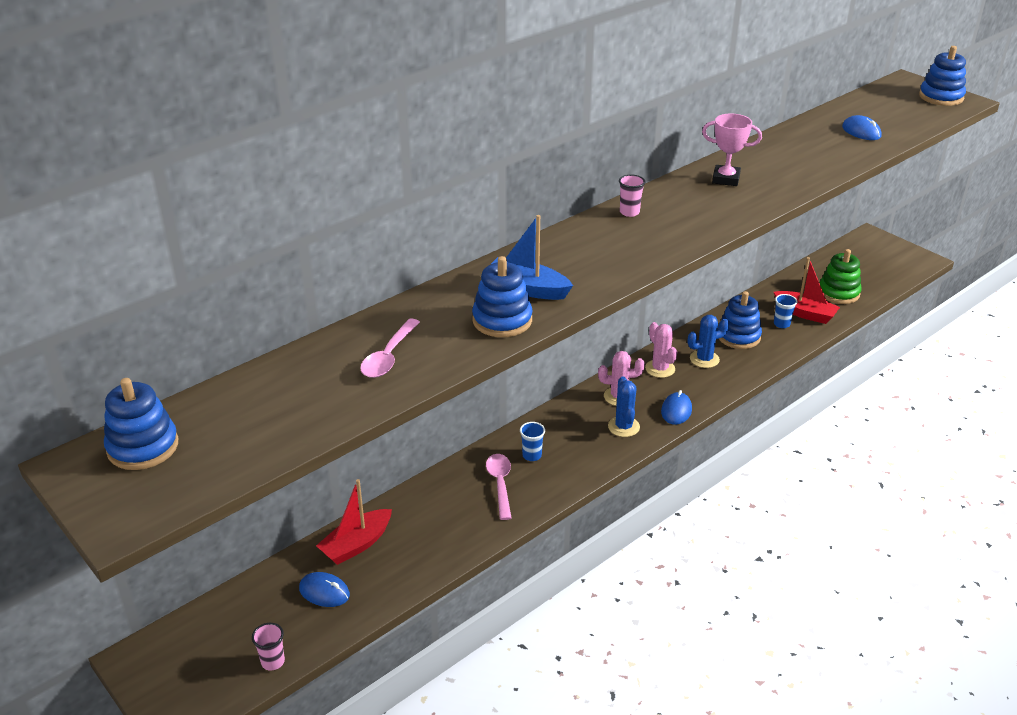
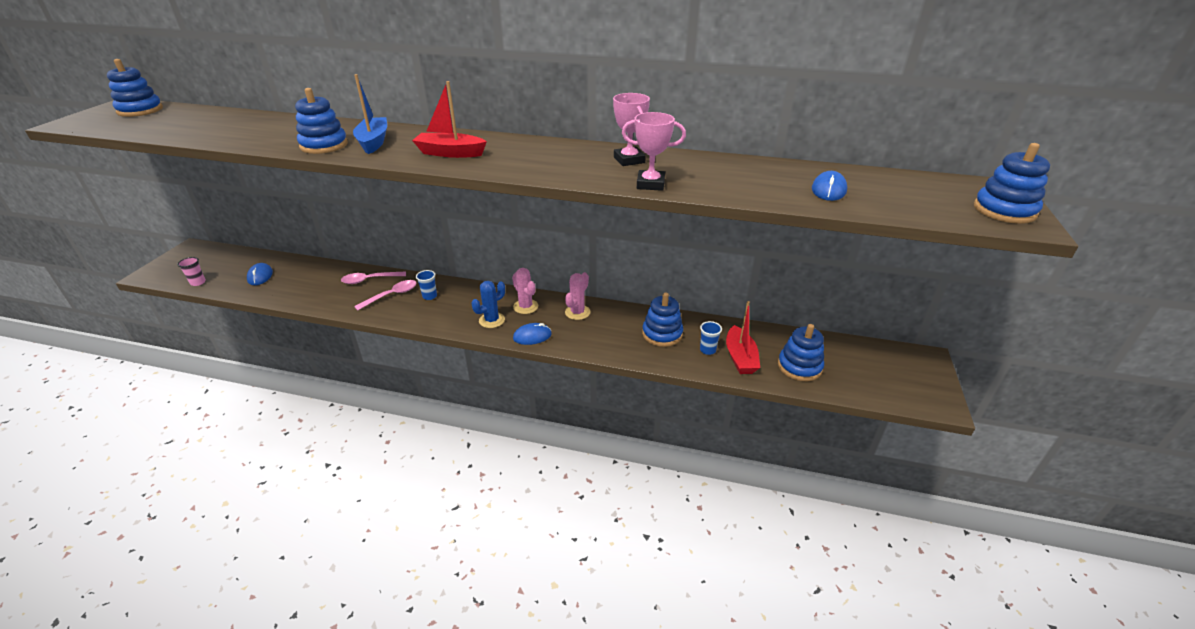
camera: 55 degrees right, 0 degrees up
red boat [316,479,392,565] -> red boat moved to [412,81,487,158]
pink spoon [360,319,420,378] -> pink spoon moved to [341,271,406,284]
pink cup [619,175,645,217] -> none
blue cactus [688,315,729,368] -> none
green stacking toy [819,249,862,304] -> blue stacking toy [778,324,824,381]
none -> pink trophy [622,112,686,191]

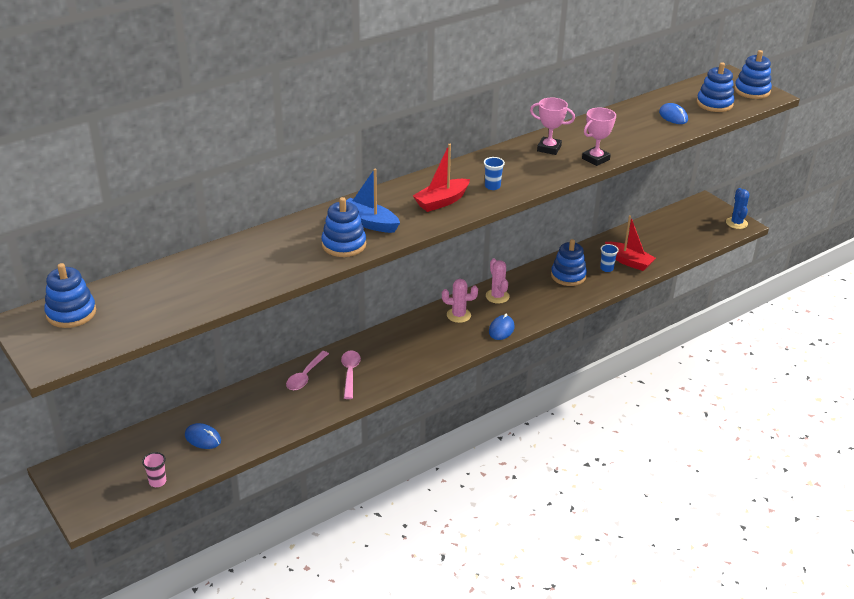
camera: 50 degrees left, 0 degrees up
blue cup [416,270,437,300] -> blue cup moved to [484,157,505,190]
blue cactus [472,281,505,328] -> blue cactus moved to [726,188,749,229]
blue stacking toy [778,324,824,381] -> blue stacking toy moved to [697,62,735,112]

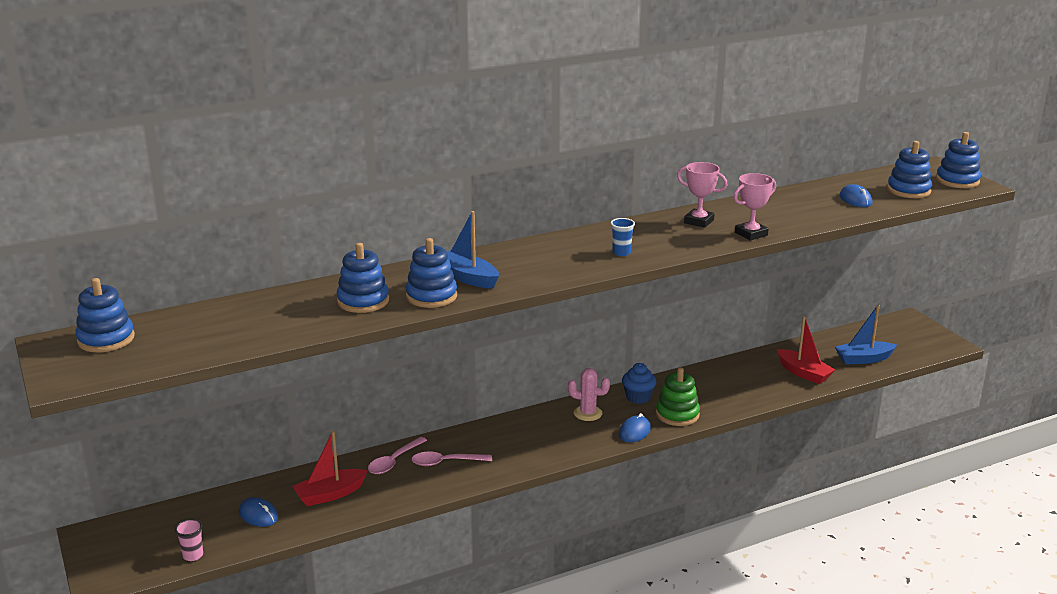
camera: 10 degrees right, 10 degrees down
pink spoon [341,350,361,399] -> pink spoon turned 105 degrees counterclockwise [411,452,492,466]
red boat [413,144,470,212] -> red boat moved to [292,431,368,506]
pink cactus [486,259,510,304] -> blue cupcake [622,363,656,404]
blue stacking toy [551,239,587,286] -> blue stacking toy moved to [336,243,389,313]
blue cup [600,244,619,272] -> none
blue cactus [726,188,749,229] -> none
none -> green stacking toy [656,367,700,426]
none -> blue boat [835,305,897,365]

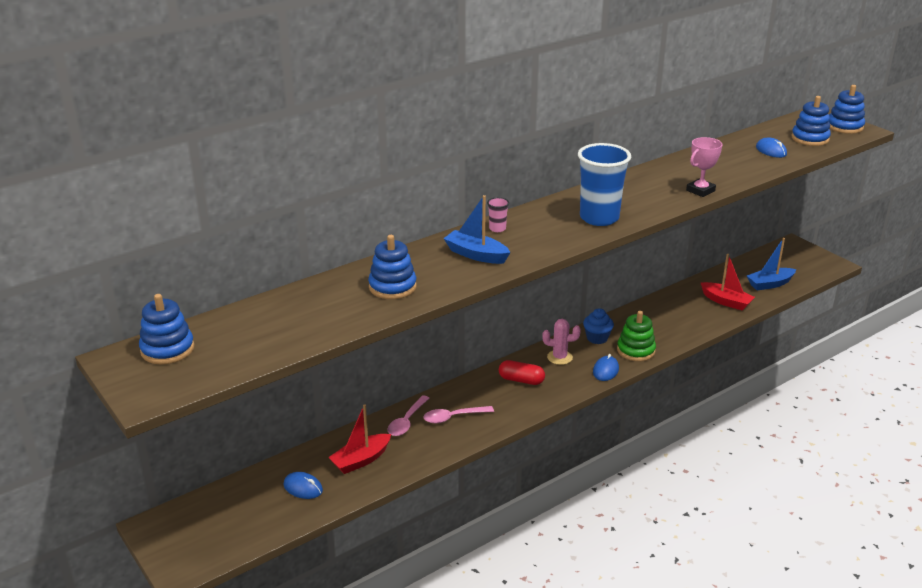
camera: 10 degrees left, 5 degrees up
pink cup [175,519,203,561] -> pink cup moved to [487,197,509,232]
blue stacking toy [405,238,457,308] -> none
blue cup [611,218,635,256] -> blue cup [578,143,631,226], size x2.39
pink trophy [677,162,727,228] -> none
none -> red capsule [499,360,545,385]

